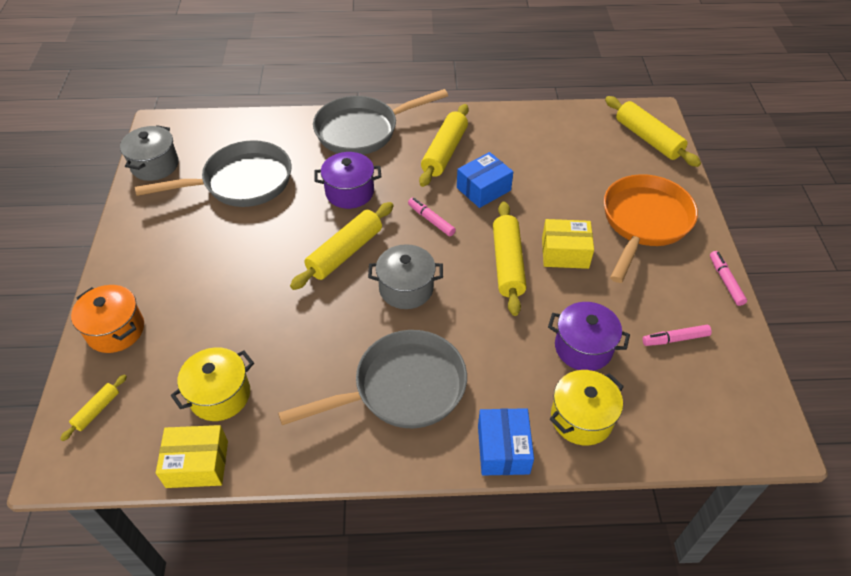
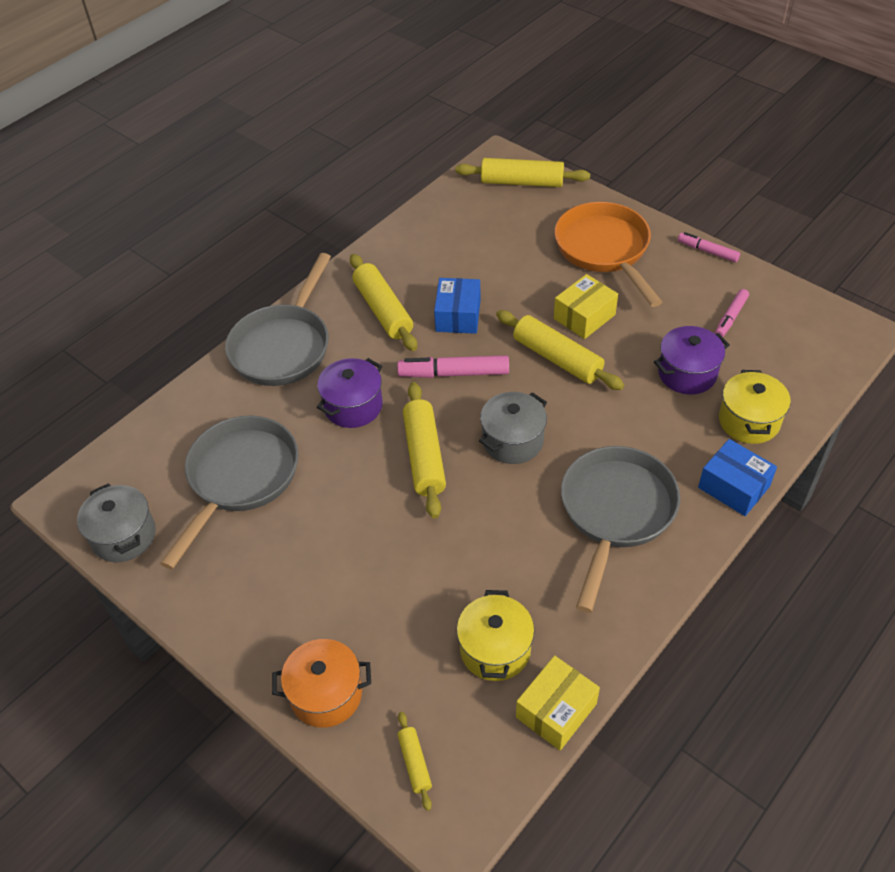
camera: 45 degrees left, 0 degrees up
pink marker [408,198,456,236] -> pink marker [397,355,509,378], size x1.60

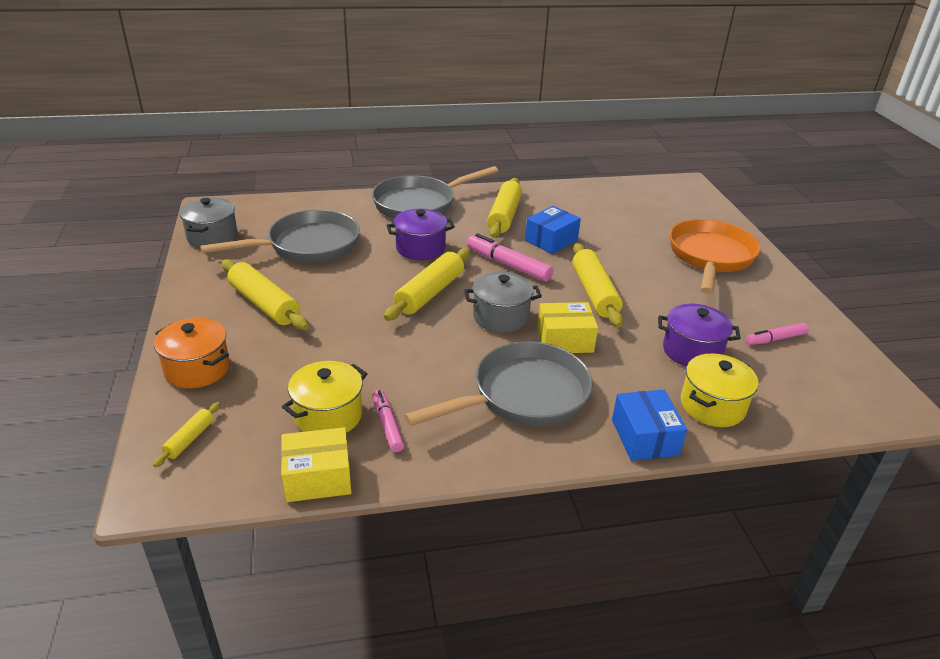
camera: 35 degrees right, 15 degrees down
yellow rolling pin [455,158,590,187] -> yellow rolling pin moved to [222,259,309,330]
yellow box [554,274,618,339] -> yellow box moved to [537,302,598,353]
pink marker [678,232,740,262] -> pink marker moved to [373,390,404,452]

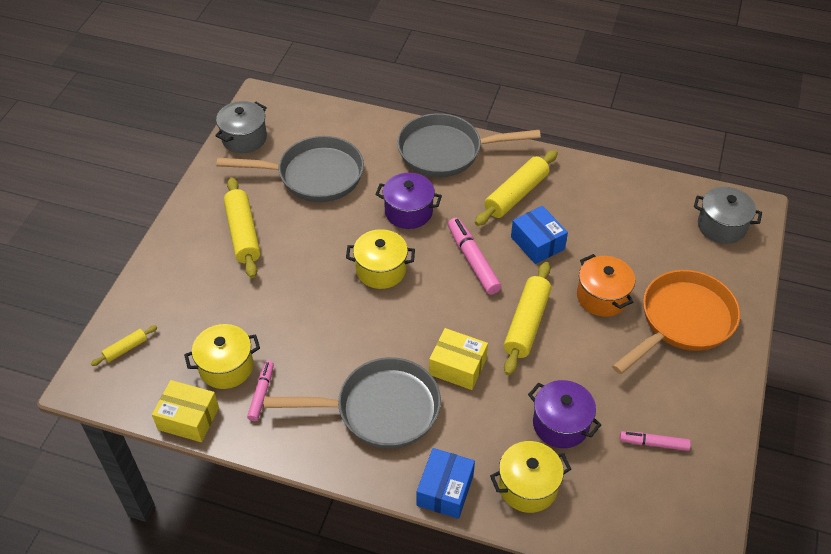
camera: 30 degrees right, 15 degrees up
orange pot [154,318,230,389] -> orange pot moved to [577,254,635,317]
yellow rolling pin [384,248,471,321] -> yellow pot [346,229,415,289]
grey pot [464,272,542,333] -> grey pot moved to [694,187,762,244]
blue box [525,206,581,254] -> blue box turned 75 degrees clockwise [511,206,568,264]

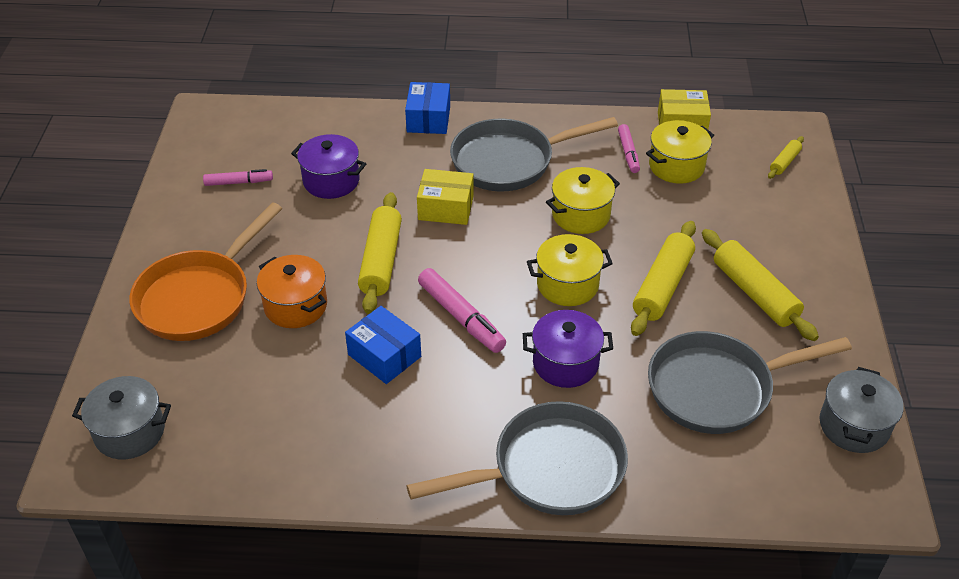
camera: 165 degrees right, 5 degrees down
yellow rolling pin [475,150,558,226] -> yellow rolling pin moved to [631,221,696,336]
yellow pot [490,441,571,513] -> yellow pot moved to [546,167,620,234]

